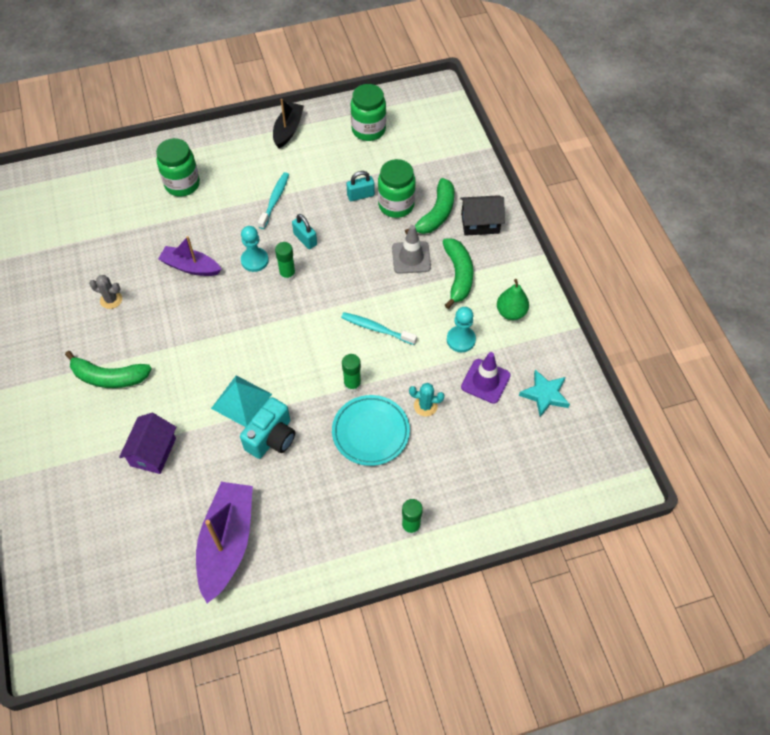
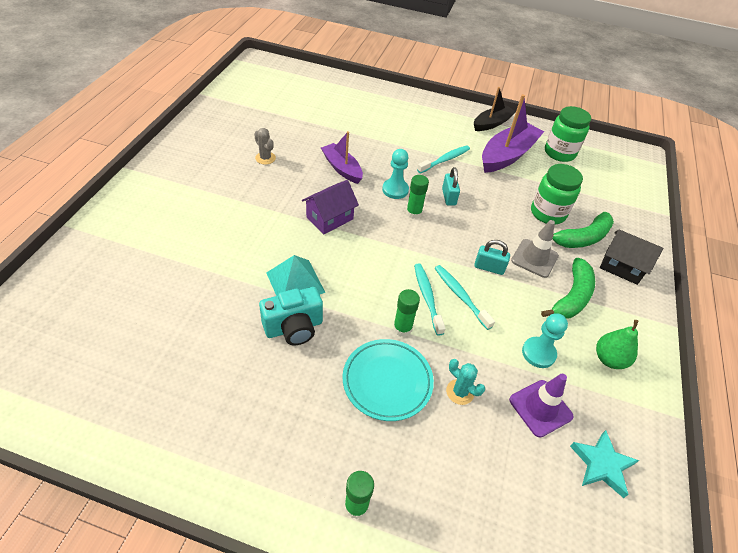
camera: 30 degrees right, 10 degrees down
green banana [65,351,152,388] -> none
purple house [119,413,176,474] -> purple house moved to [302,180,359,234]
green jar [156,138,200,196] -> none
purple boat [196,482,253,603] -> purple boat moved to [482,94,544,173]
turquoise padlock [347,171,375,201] -> turquoise padlock moved to [474,240,510,275]
none -> turquoise toothbrush [414,264,446,336]

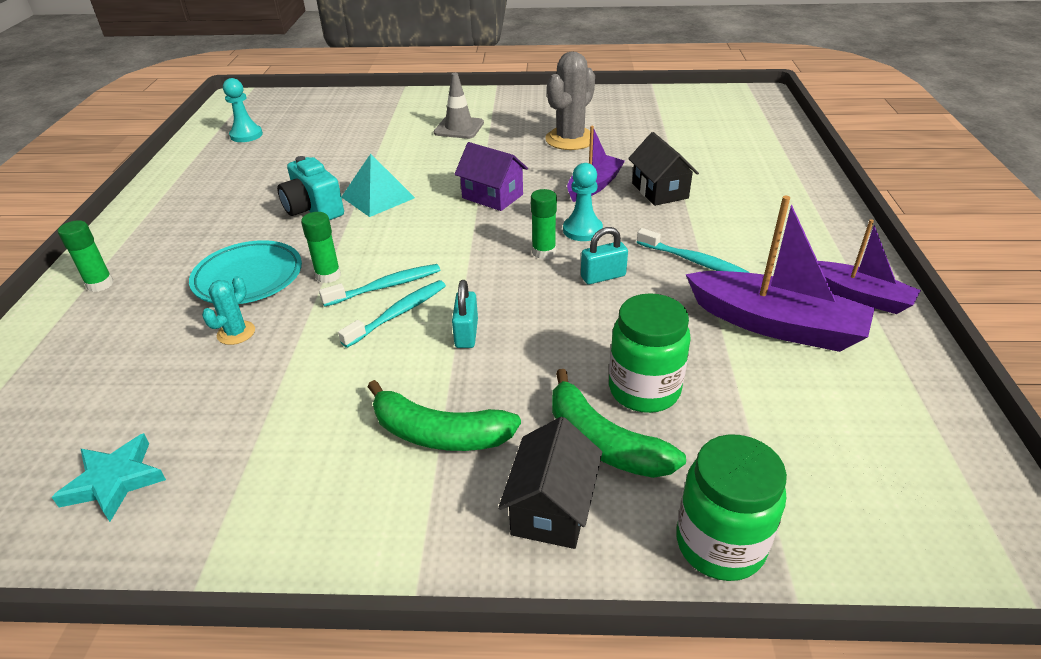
camera: 80 degrees right, 10 degrees down
grey cactus [254,128,276,165] -> grey cactus [545,51,595,150], size x1.97
black boat [474,87,516,131] -> purple boat [818,219,921,314]
purple traffic cone [509,374,574,438] -> none
grey traffic cone [511,220,559,278] -> grey traffic cone moved to [434,73,484,139]
turquoise pawn [522,313,568,368] -> turquoise pawn moved to [223,78,263,142]
green jar [545,106,591,162] -> green jar moved to [676,434,787,581]
green pear [596,320,638,369] -> none
none -> black house [628,132,699,206]

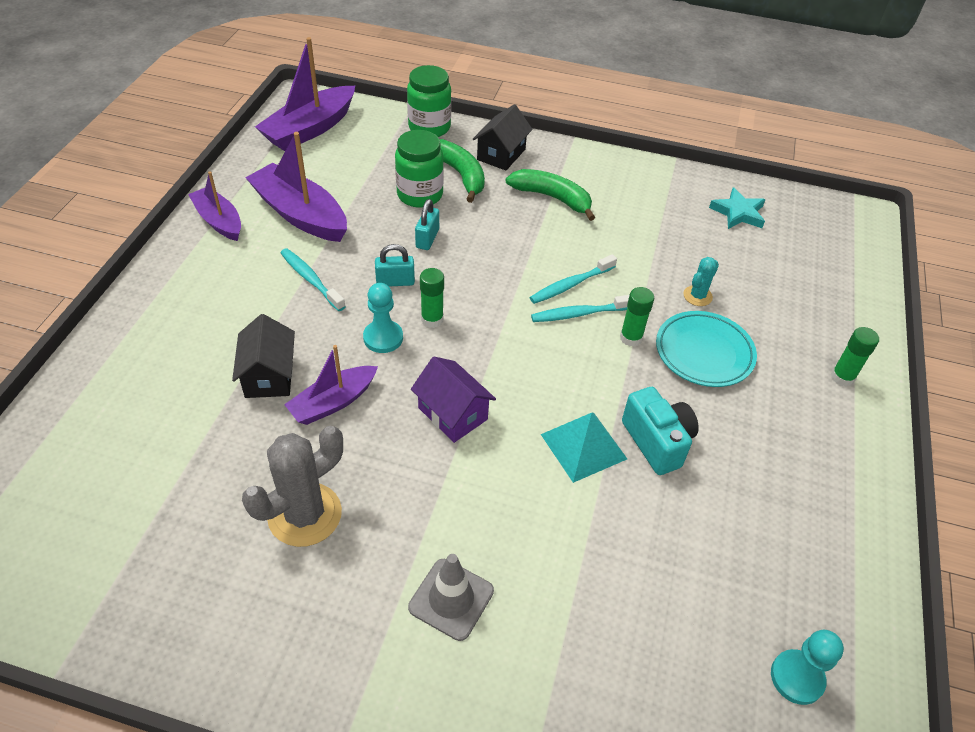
camera: 170 degrees left, 10 degrees up
turquoise padlock [452,280,478,348] -> turquoise padlock moved to [415,199,439,250]
none -> purple boat [255,37,355,151]

